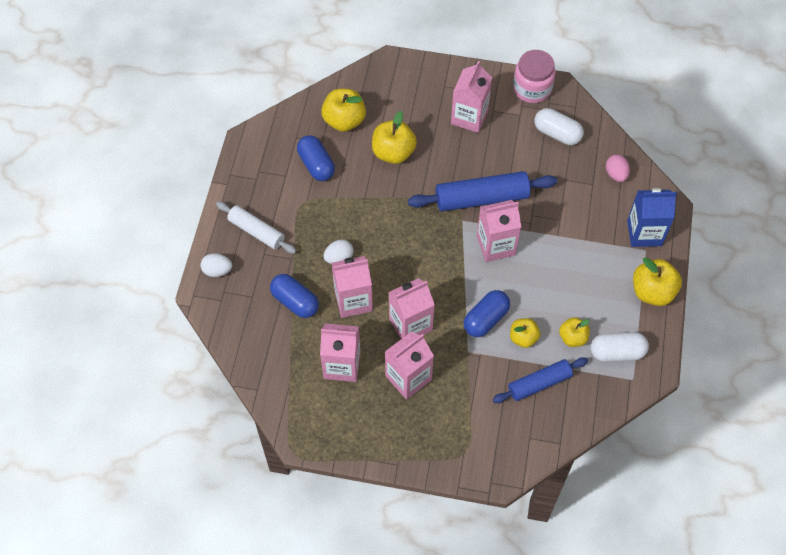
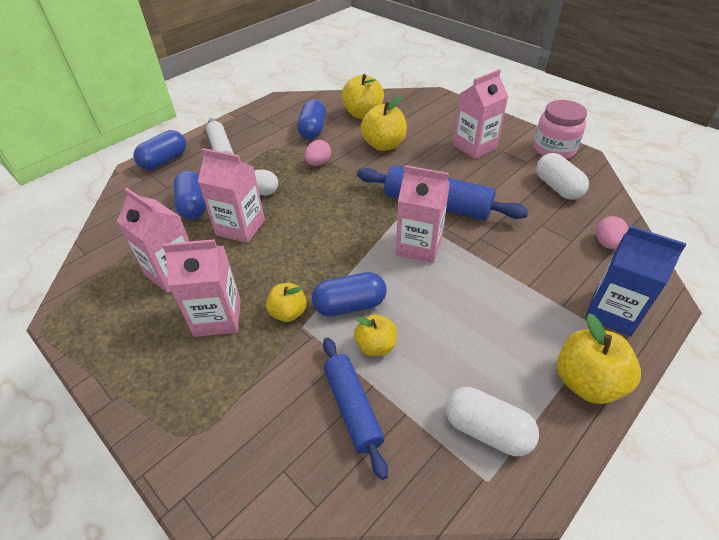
camera: 35 degrees right, 15 degrees down
white egg [200,253,232,277] -> blue capsule [133,130,186,170]
pink carton [389,278,435,339] -> none
blue rolling pin [493,358,588,403] -> blue rolling pin turned 60 degrees clockwise [323,337,388,480]
yellow apple [559,317,590,347] -> yellow apple moved to [266,283,307,322]
none -> pink egg [305,140,331,166]

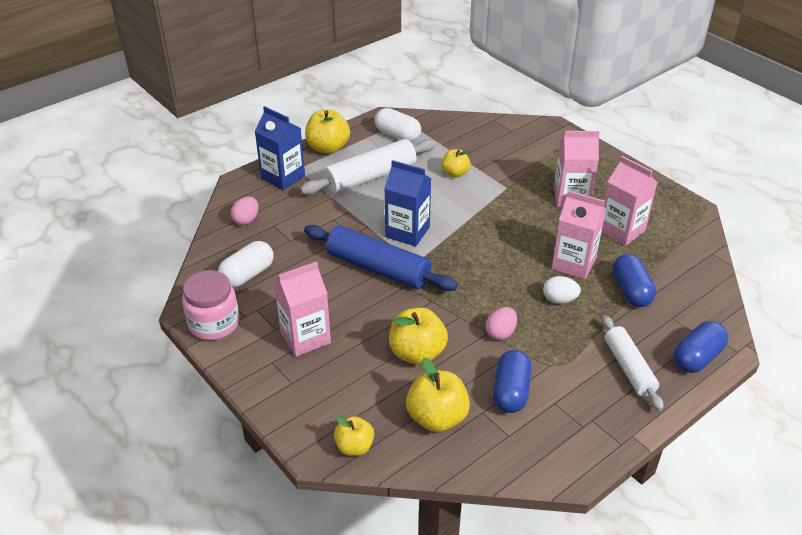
camera: 175 degrees left, 5 degrees down
yellow apple [266,283,307,322] -> yellow apple moved to [334,416,374,456]
blue capsule [312,272,387,316] -> none
blue rolling pin [323,337,388,480] -> none
pink carton [396,165,450,263] -> blue carton [384,160,432,247]
white capsule [536,153,589,200] -> white capsule turned 60 degrees clockwise [218,241,274,287]
none -> white rolling pin [300,139,436,195]

